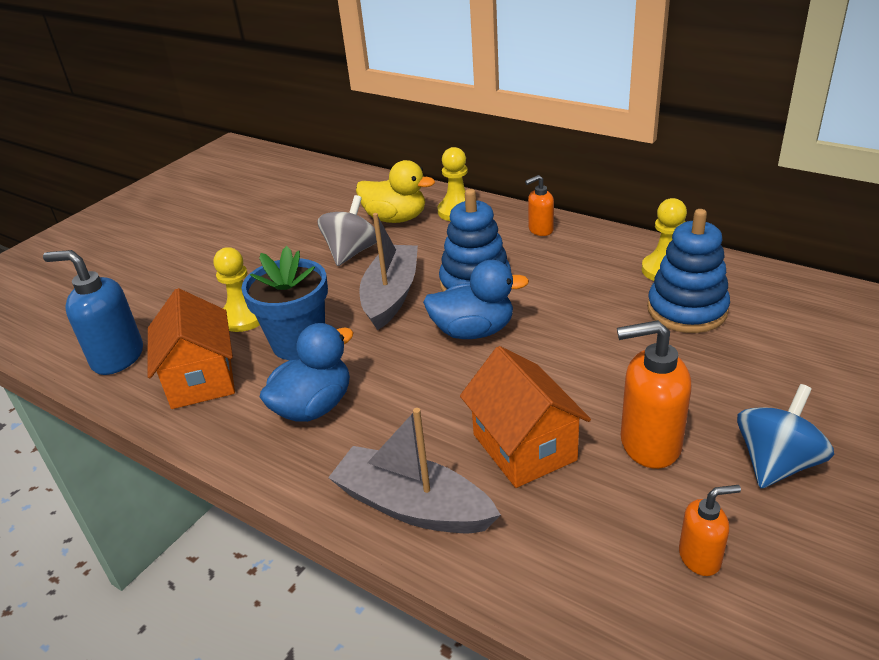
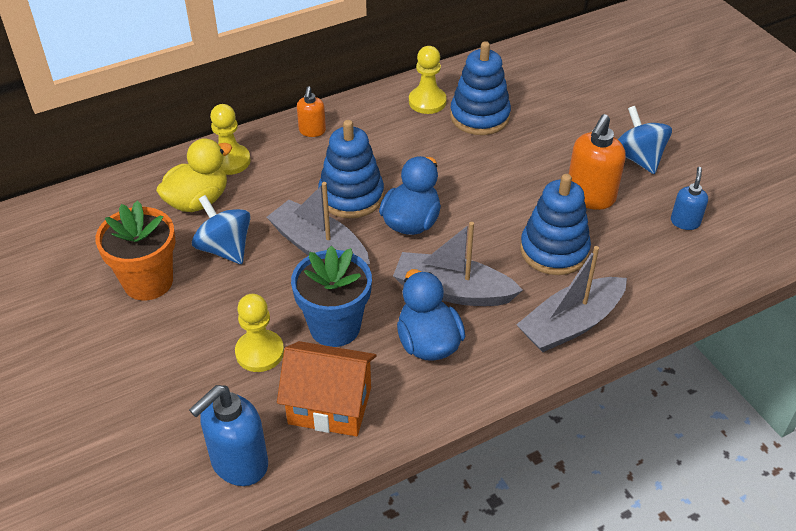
camera: 65 degrees left, 10 degrees up
grey spinning top [317,195,377,266] -> blue spinning top [192,195,251,264]
orange house [460,346,591,488] -> blue stacking toy [520,174,591,275]
orange soap dispenser [679,485,741,576] -> blue soap dispenser [671,167,708,230]
none -> orange flower pot [95,200,176,300]
none -> grey boat [393,222,523,306]

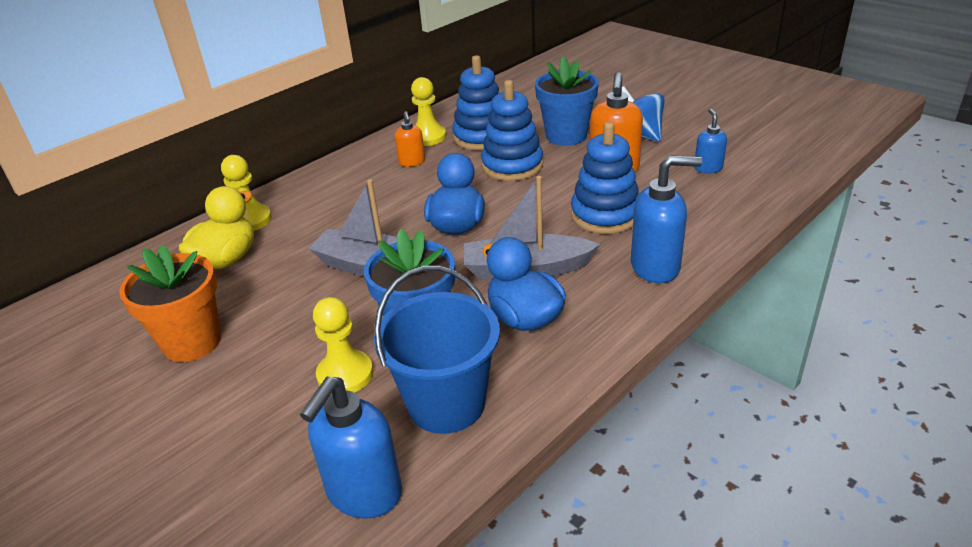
camera: 15 degrees left, 10 degrees down
blue spinning top [192,195,251,264] -> none
orange house [277,341,377,437] -> blue bucket [374,266,500,434]
orange soap dispenser [297,86,326,137] -> orange soap dispenser moved to [395,111,425,167]
blue stacking toy [318,120,384,218] -> blue stacking toy moved to [481,80,543,181]
grey boat [516,246,627,352] -> blue soap dispenser [631,155,702,283]
none -> blue flower pot [535,56,599,146]

